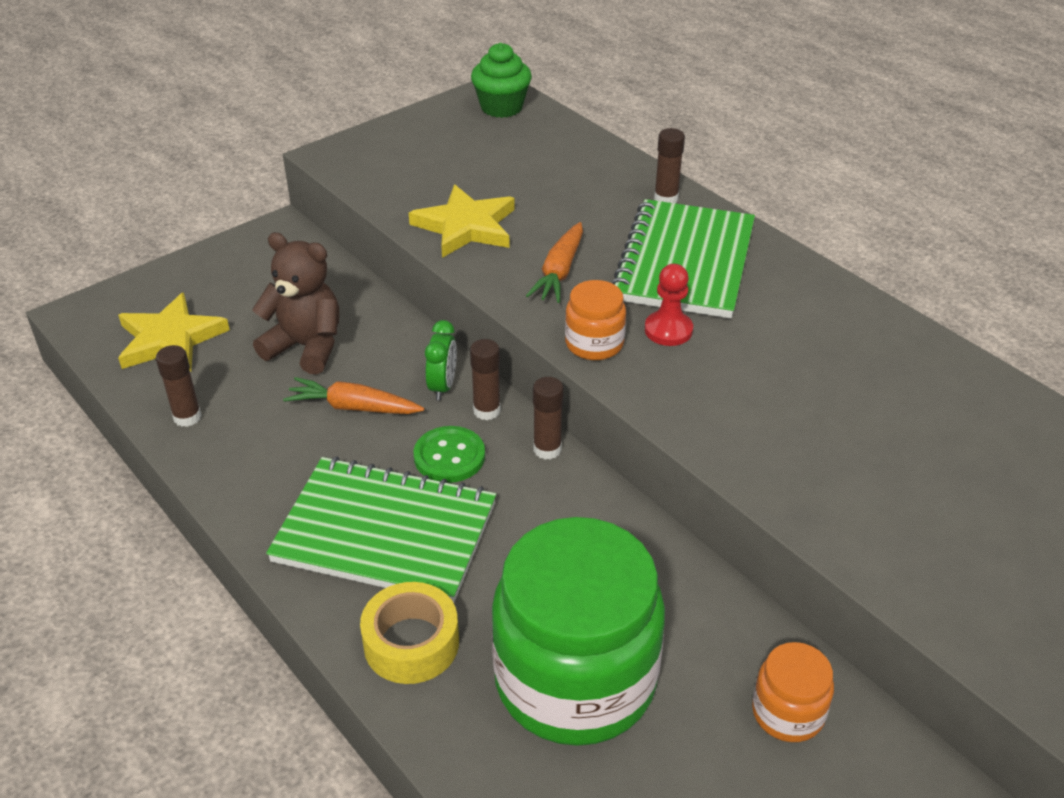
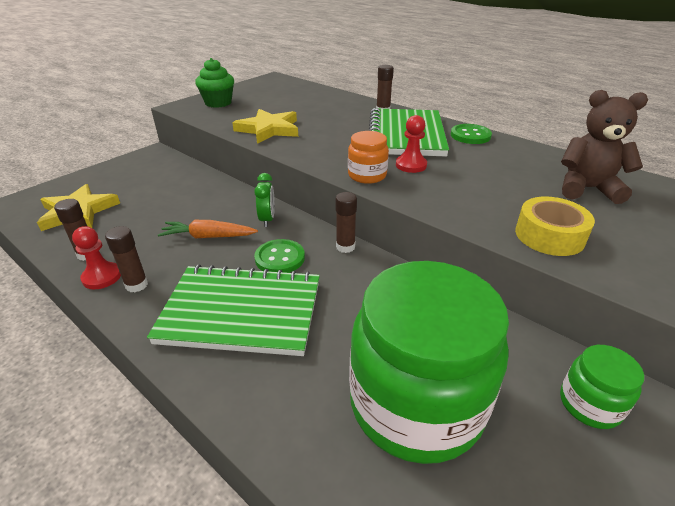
camera: 10 degrees left, 5 degrees down
brown teddy bear [252,232,339,374] -> brown teddy bear moved to [561,90,648,204]
yellow tape [360,582,459,684] -> yellow tape moved to [515,197,595,256]
brown glue stick [470,339,501,420] -> brown glue stick moved to [105,226,148,292]
green cupcake [471,43,532,118] -> green cupcake moved to [195,58,234,108]
orange carrot [526,222,583,303] -> none
orange jar [752,642,834,742] -> green jar [560,345,644,429]
none -> red pawn [72,226,121,289]
none -> green button [451,124,492,144]

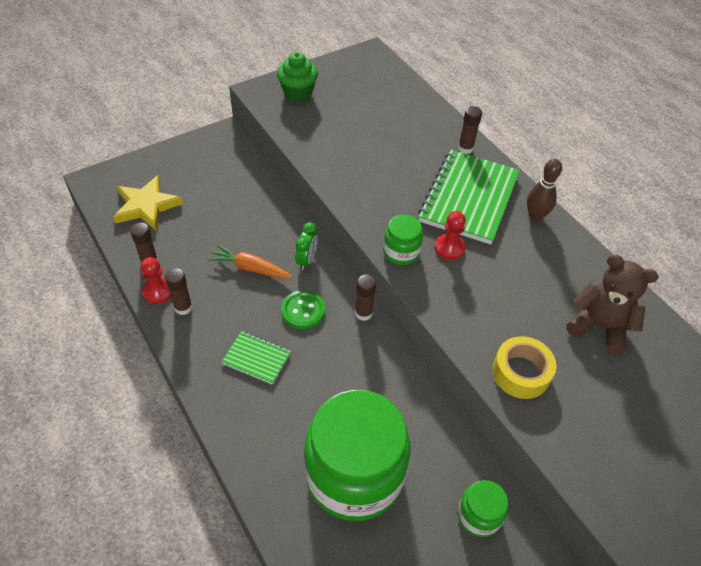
camera: 15 degrees right, 15 degrees up
green notebook [147,264,320,356] -> green notebook [222,331,291,385], size x0.49
yellow star [232,109,298,144] -> none
orange jar [348,131,389,184] -> green jar [383,214,423,265]
green button [451,124,492,144] -> brown bowling pin [527,159,562,221]

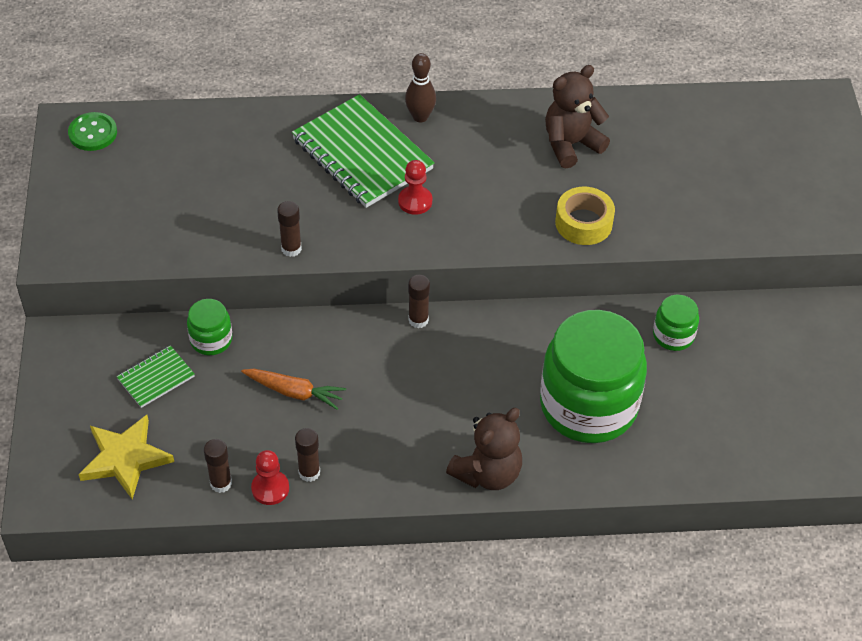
camera: 60 degrees left, 0 degrees up
orange carrot [208,245,292,279] -> orange carrot turned 120 degrees counterclockwise [241,369,346,410]
green notebook [222,331,291,385] -> green notebook moved to [117,345,195,408]
green cupcake [277,52,318,102] -> none
green button [281,290,325,329] -> green button moved to [68,112,117,151]
green clock [295,222,318,270] -> none
green jar [383,214,423,265] -> green jar moved to [187,299,232,355]
brown glue stick [458,106,482,154] -> brown glue stick moved to [277,201,302,257]
none -> brown teddy bear [446,408,522,490]

